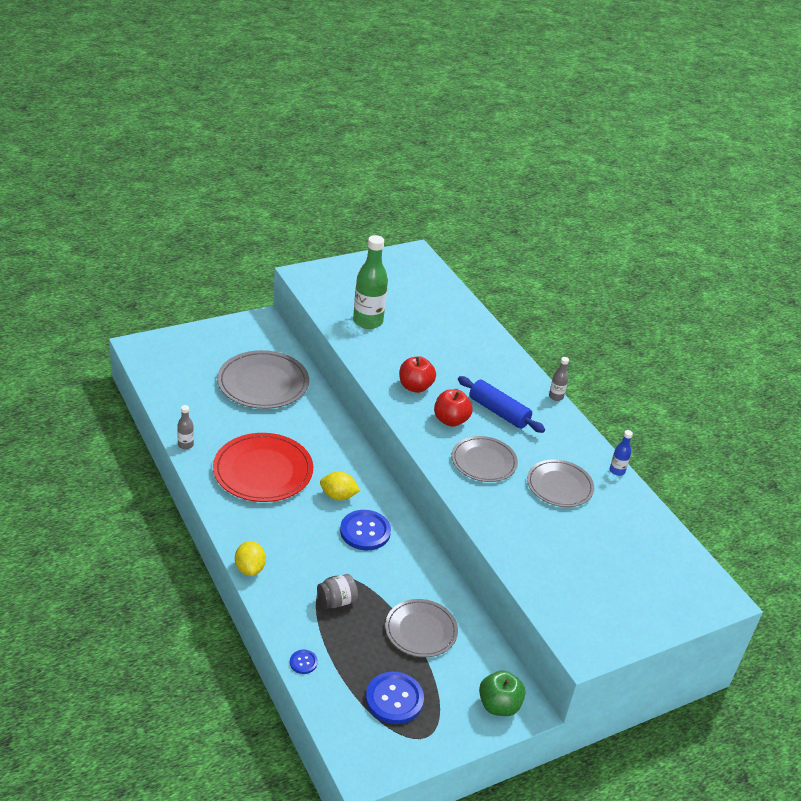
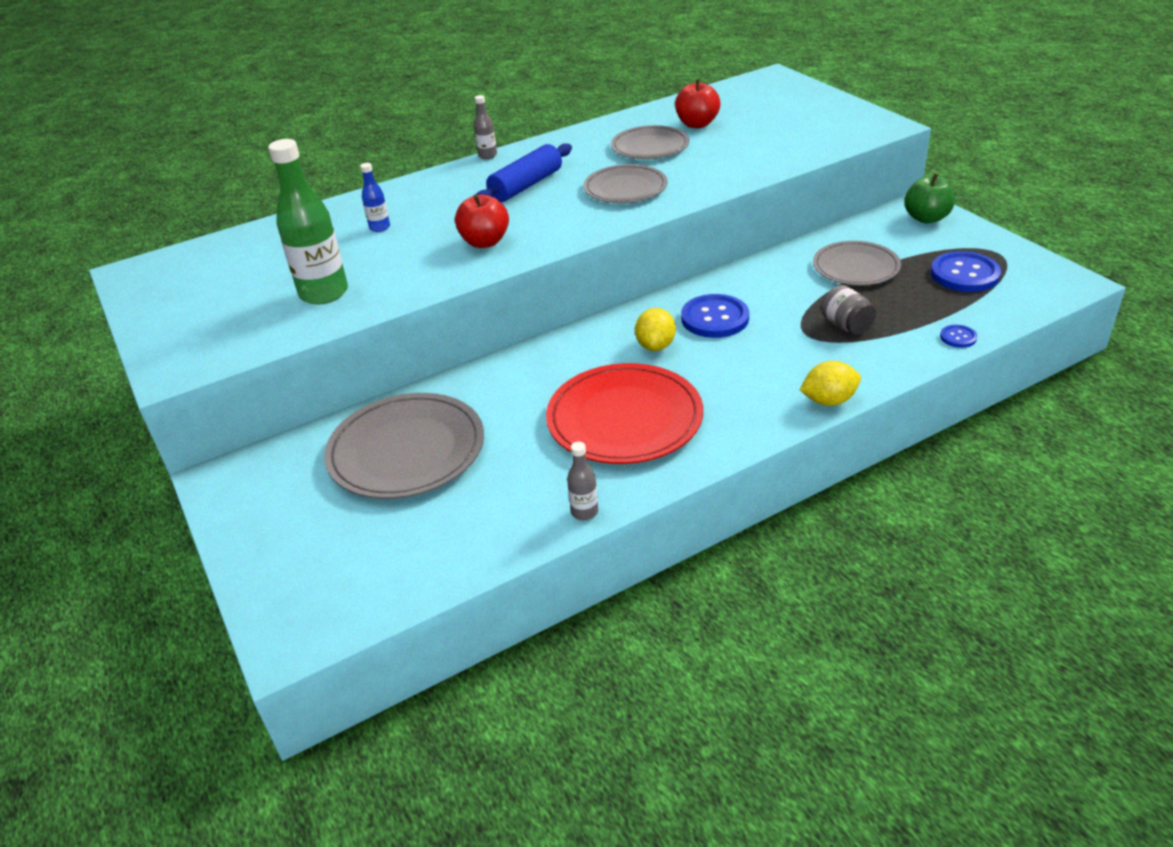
camera: 85 degrees left, 0 degrees up
red apple [434,389,472,427] -> red apple moved to [675,80,720,128]
blue bottle [609,430,633,476] -> blue bottle moved to [360,163,390,232]

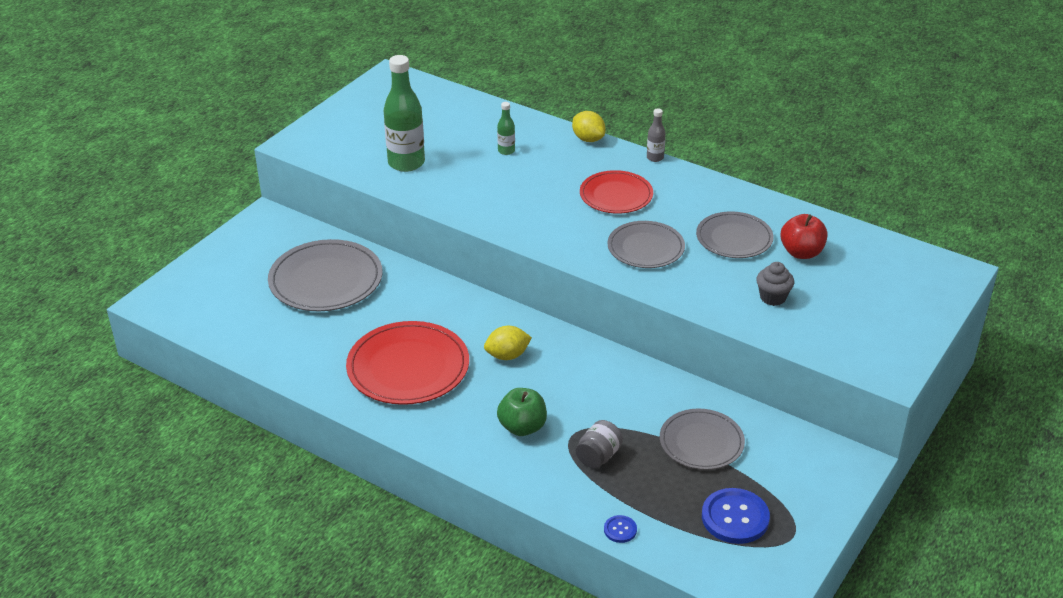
camera: 60 degrees right, 0 degrees up
blue bottle [360,163,390,232] -> green bottle [497,102,515,155]
red apple [455,194,509,248] -> none
blue rolling pin [477,143,572,202] -> red plate [580,170,653,214]
grey bottle [567,442,598,520] -> none
blue button [681,294,749,338] -> none
yellow lemon [800,361,861,406] -> yellow lemon moved to [572,111,605,142]
green apple [904,173,955,223] -> green apple moved to [497,388,547,436]
none -> grey cupcake [756,262,794,306]

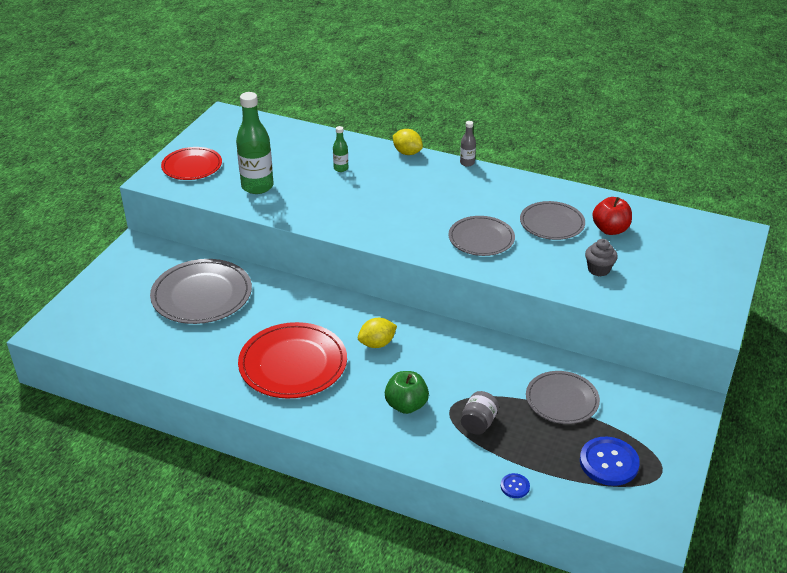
camera: 10 degrees left, 0 degrees up
red plate [580,170,653,214] -> red plate moved to [161,147,222,180]

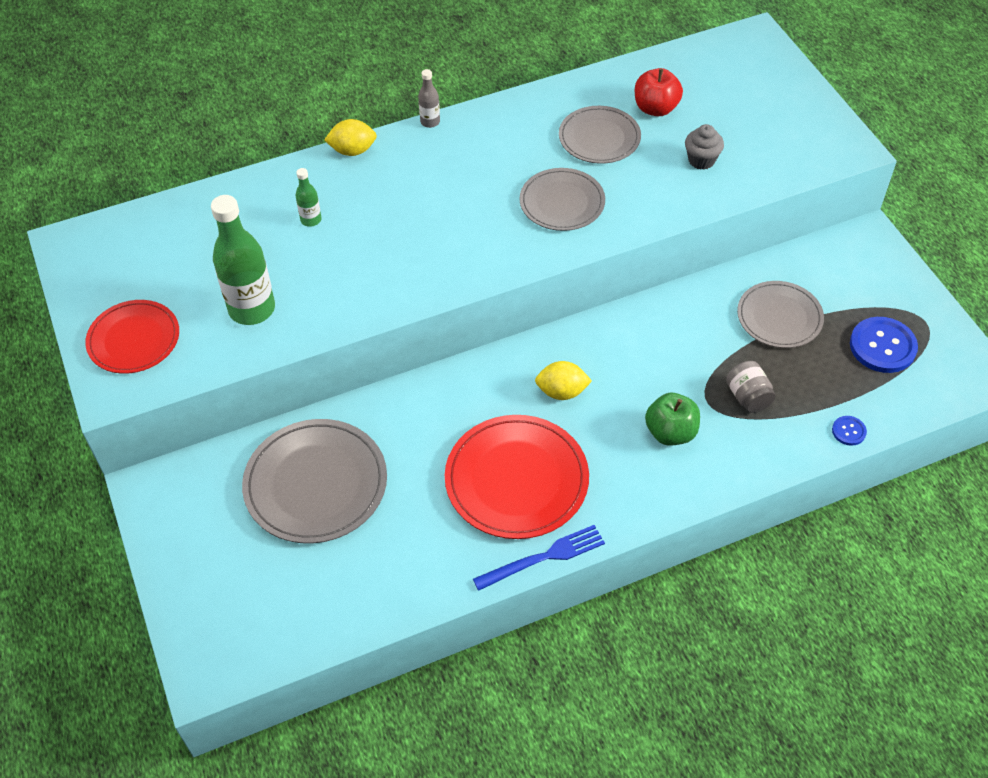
camera: 45 degrees left, 15 degrees up
yellow lemon [358,318,397,348] -> yellow lemon turned 75 degrees clockwise [535,361,592,400]
none -> blue fork [473,525,605,591]

